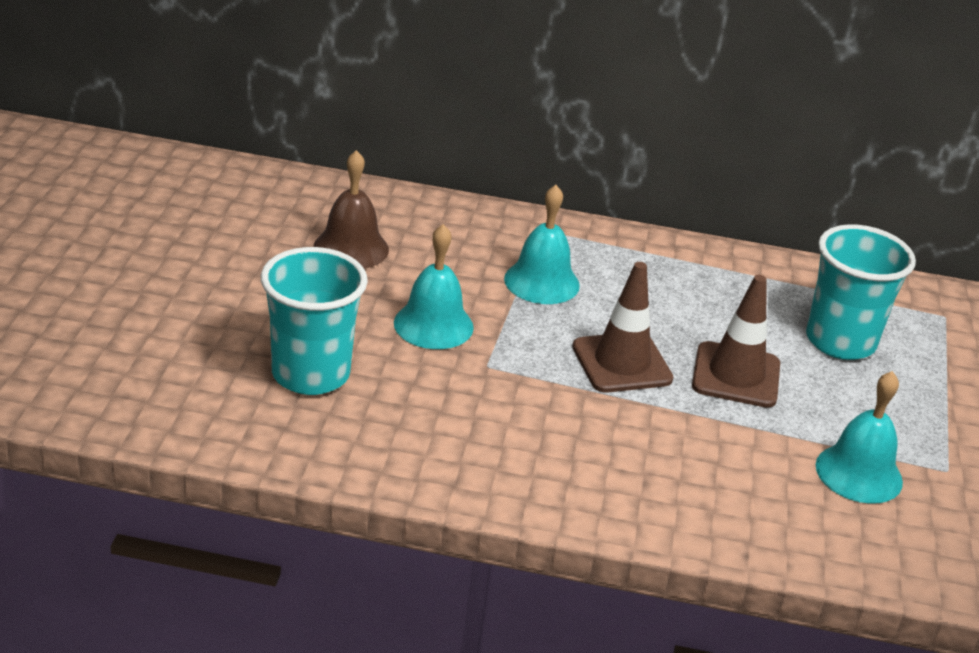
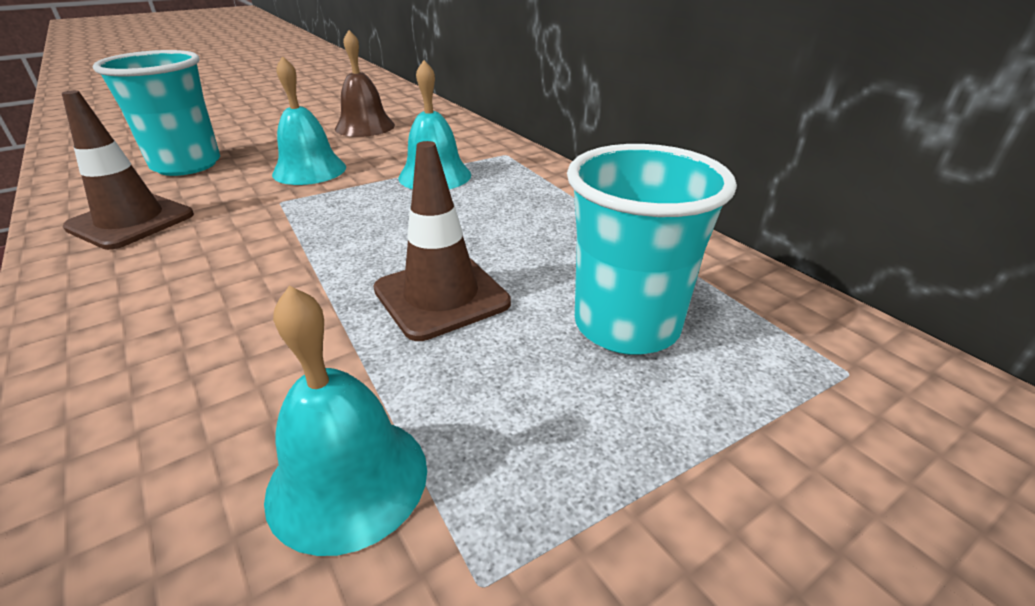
camera: 50 degrees right, 0 degrees up
brown traffic cone [572,262,673,393] -> brown traffic cone moved to [62,90,194,250]

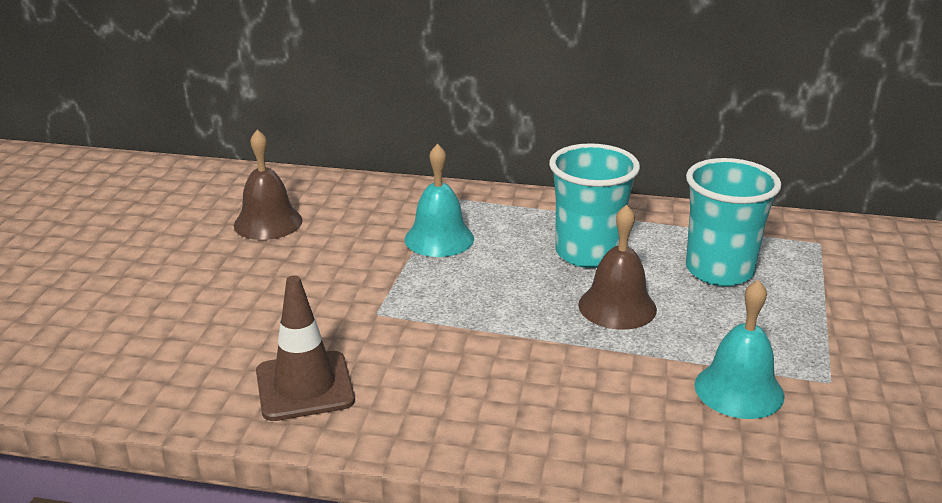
camera: 45 degrees left, 5 degrees down
turquoise cup [93,50,220,176] -> turquoise cup moved to [549,143,640,268]
turquoise bell [272,56,346,185] -> none
brown traffic cone [373,141,511,341] -> brown bell [578,205,657,330]

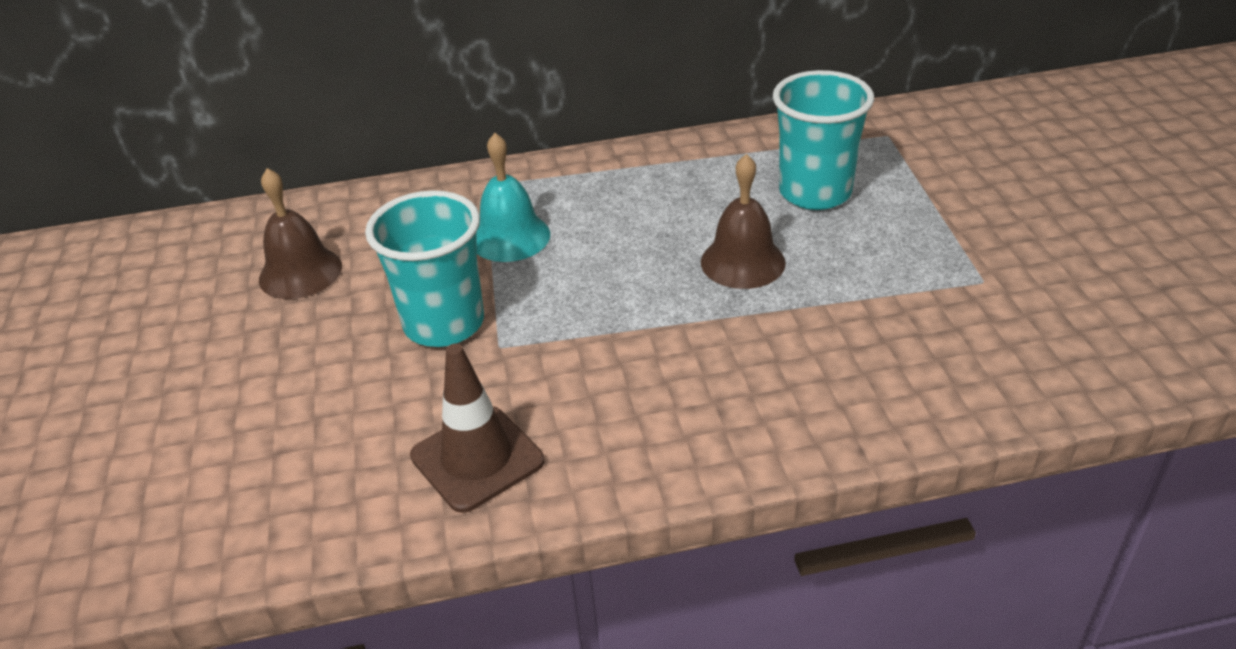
camera: 20 degrees left, 10 degrees up
turquoise cup [549,143,640,268] -> turquoise cup moved to [365,190,484,347]
turquoise bell [695,280,784,419] -> none

